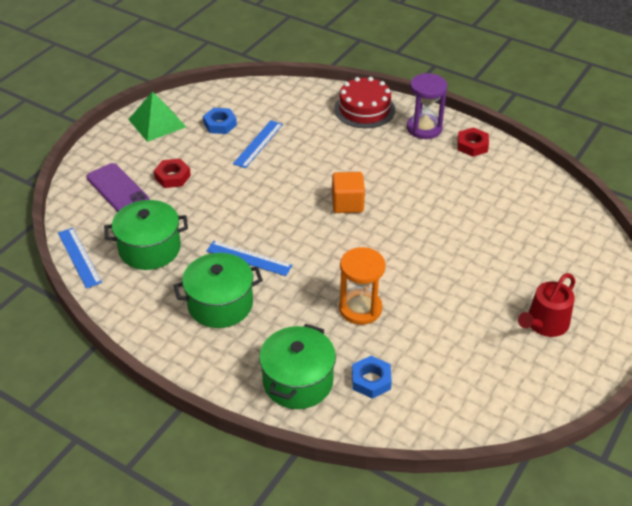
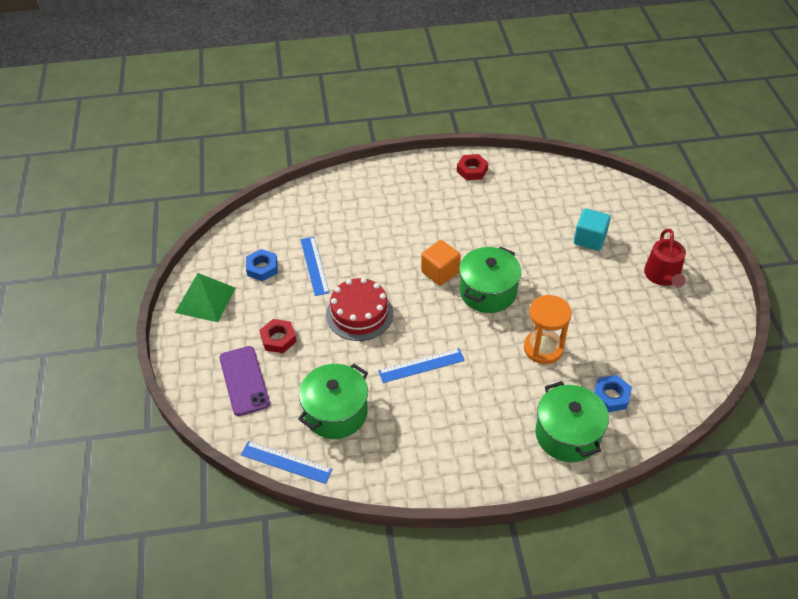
camera: 40 degrees left, 5 degrees up
purple phone [86,163,149,212] -> purple phone turned 60 degrees clockwise [219,346,270,416]
green pot [173,253,263,328] -> green pot moved to [459,246,521,313]
red cake [334,77,395,128] -> red cake moved to [326,278,393,341]
purple hourglass [407,73,447,139] -> none
none -> turquoise cube [574,208,611,251]

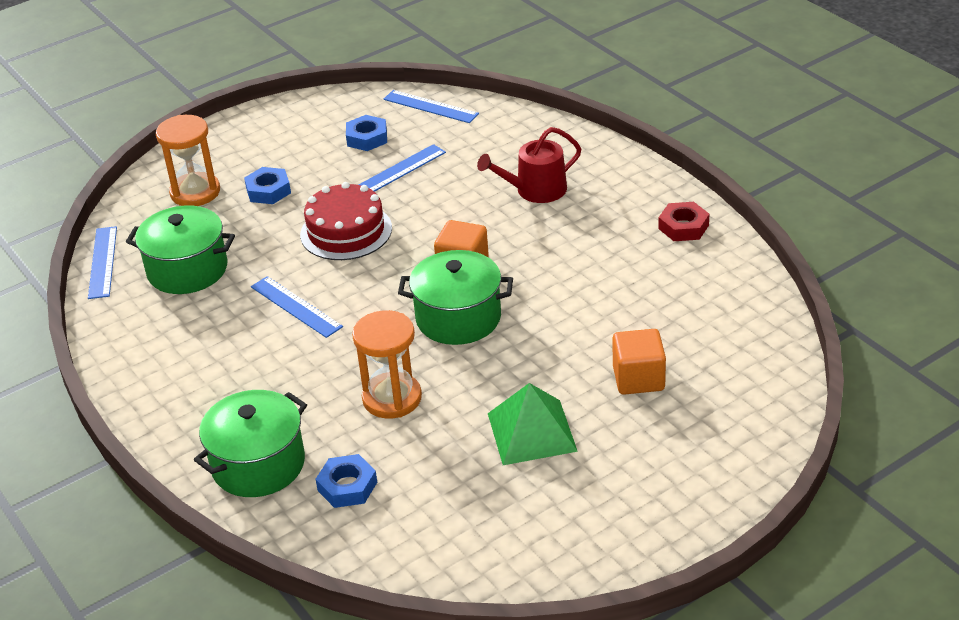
camera: 65 degrees right, 10 degrees down
green pyramid [175,273,236,322] -> green pyramid moved to [488,383,578,465]
purple phone [219,346,270,416] -> orange hourglass [156,115,220,206]
red nut [260,319,297,353] -> blue nut [244,167,291,204]
turquoise cube [574,208,611,251] -> orange cube [613,329,666,395]
red watering can [644,229,686,287] -> red watering can moved to [477,127,582,203]
none -> blue ruler [383,90,479,123]

